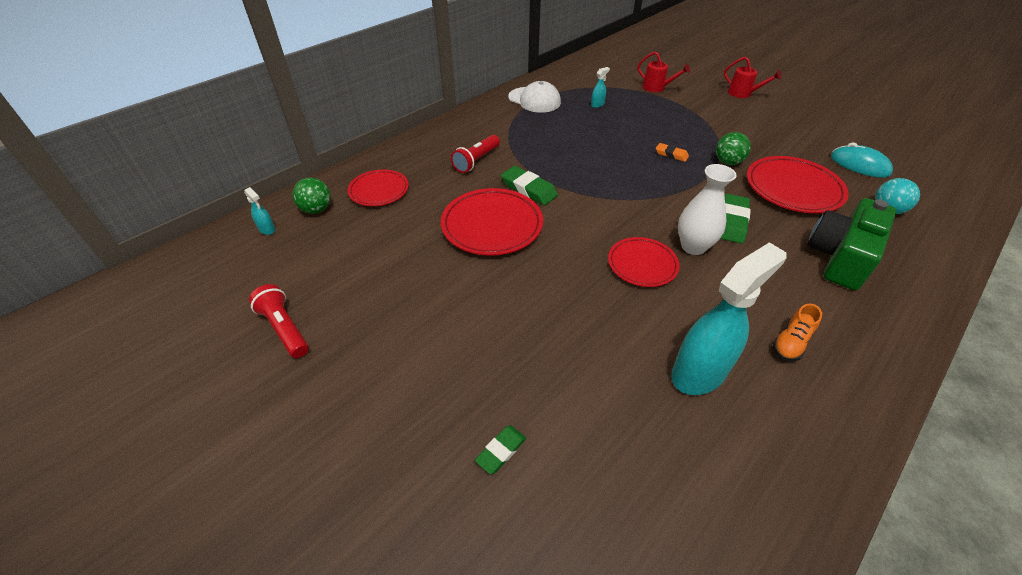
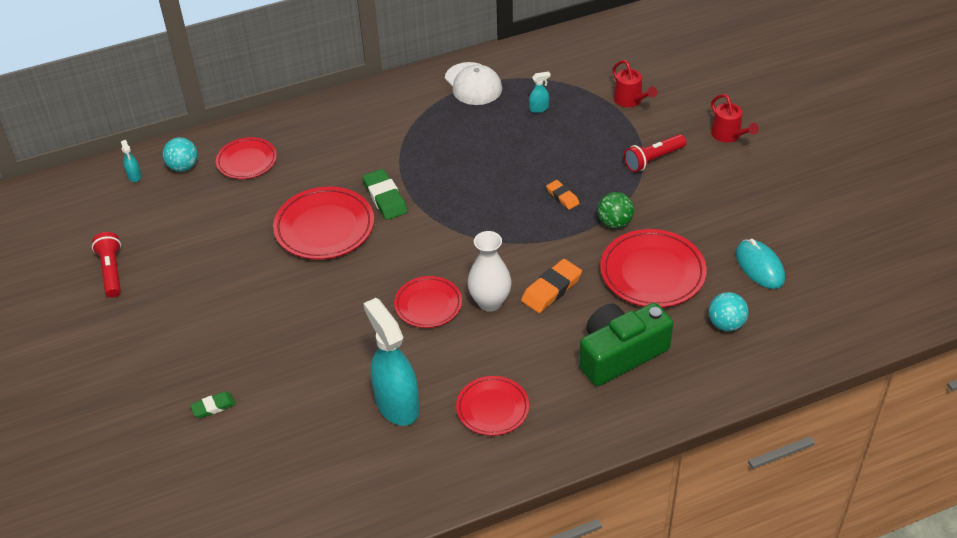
camera: 25 degrees right, 0 degrees up
green ball [292,178,331,214] -> turquoise ball [163,137,198,172]
red flashlight [451,135,500,173] -> red flashlight moved to [624,134,686,172]
turquoise spray bottle [671,242,787,395] -> turquoise spray bottle turned 105 degrees counterclockwise [363,298,419,426]
green eraser [720,194,751,244] -> orange eraser [521,259,582,313]
orange shoe [773,304,822,361] -> red plate [456,376,529,436]

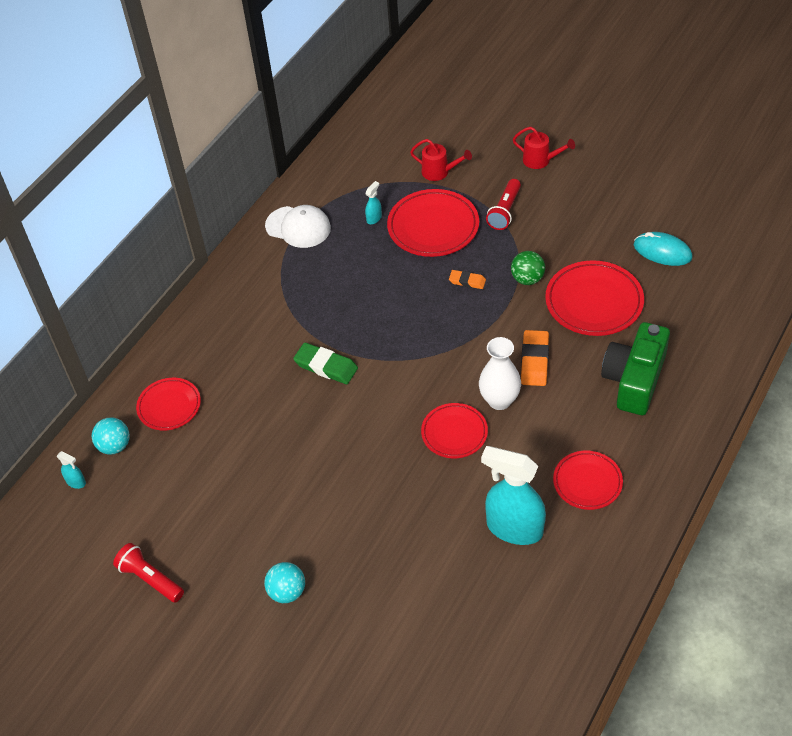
camera: 35 degrees left, 5 degrees up
green eraser [190,391,236,418] -> none
red plate [273,187,374,260] -> red plate moved to [387,189,479,257]
turquoise ball [709,292,749,331] -> turquoise ball moved to [264,562,305,603]

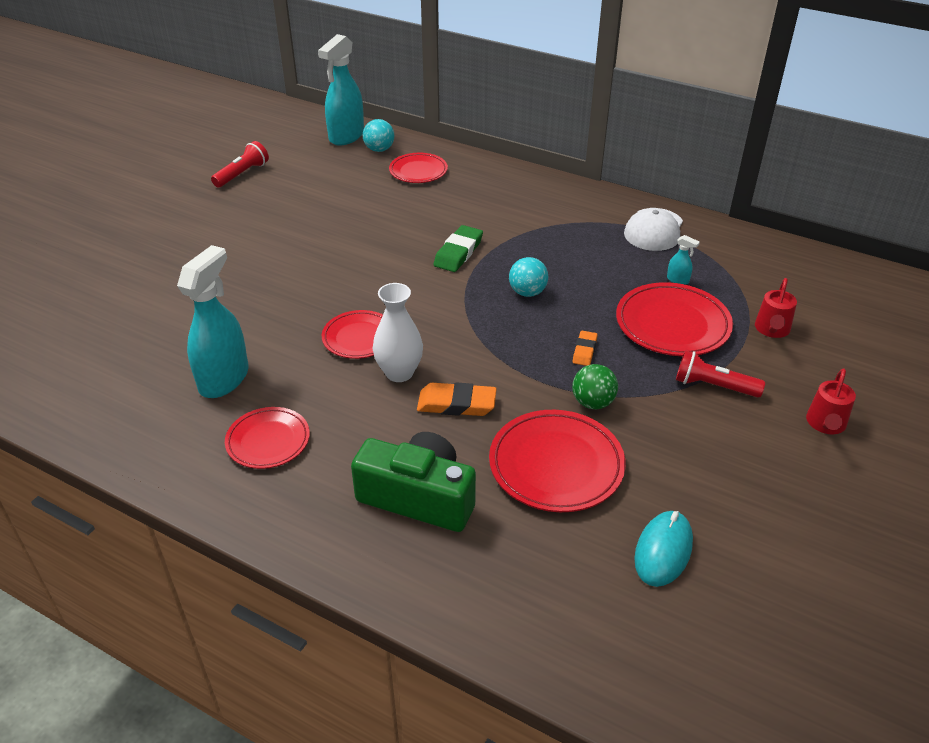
camera: 85 degrees right, 10 degrees down
turquoise spray bottle [57,451,86,489] -> turquoise spray bottle [318,34,364,145], size x2.44
turquoise ball [264,562,305,603] -> turquoise ball moved to [509,257,548,297]

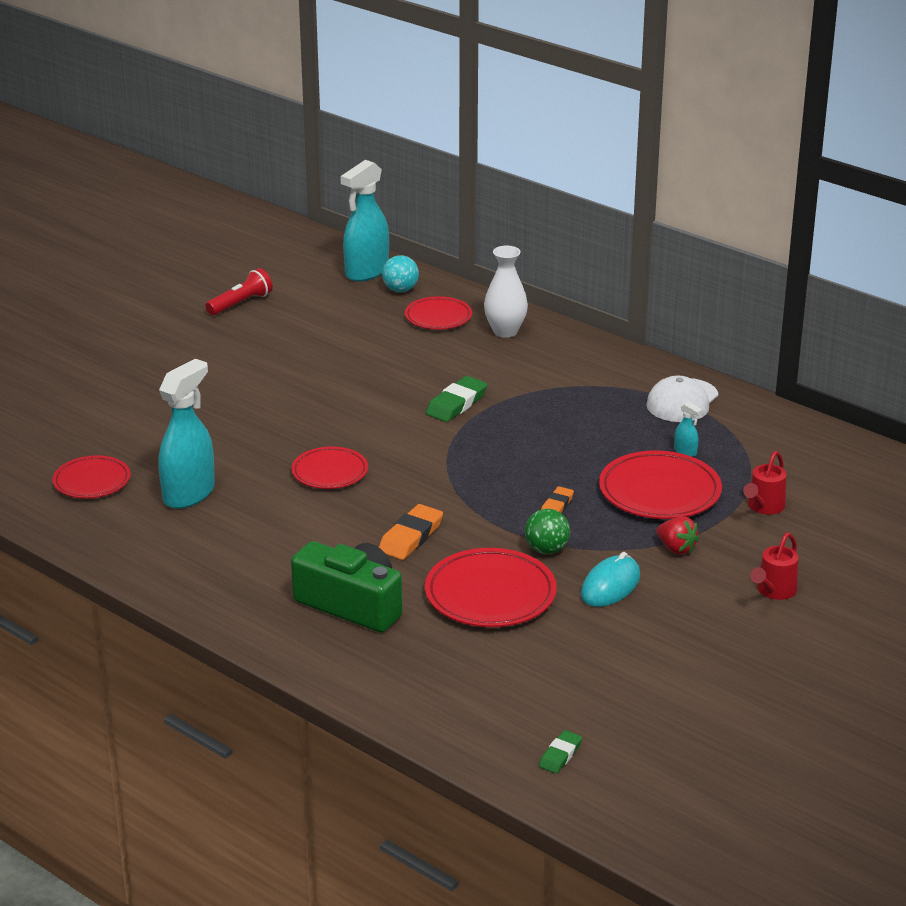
camera: 10 degrees right, 10 degrees down
red plate [225,407,310,469] -> red plate moved to [52,455,131,499]
white vase [373,283,423,382] -> white vase moved to [484,246,528,338]
orange eraser [417,382,497,416] -> orange eraser turned 75 degrees counterclockwise [379,504,443,560]
turquoise ball [509,257,548,297] -> none
turquoise mouse [634,511,693,587] -> turquoise mouse moved to [581,552,640,607]
red flashlight [676,350,765,398] -> red strawberry [657,516,699,555]
none -> green eraser [539,730,582,774]

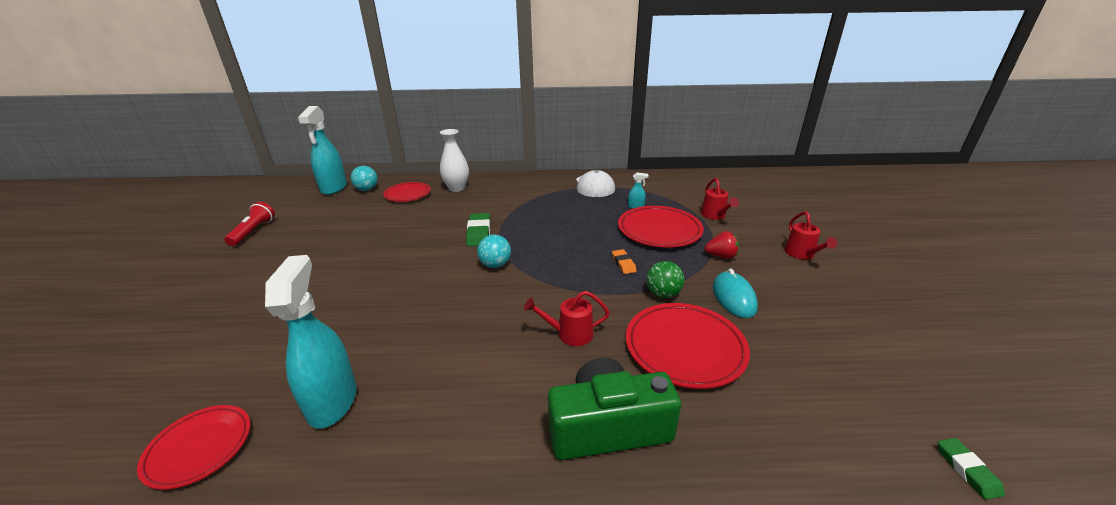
camera: 40 degrees left, 0 degrees up
red plate [292,447,368,489] -> none
orange eraser [379,504,443,560] -> red watering can [524,291,610,346]
none -> turquoise ball [477,235,511,268]

